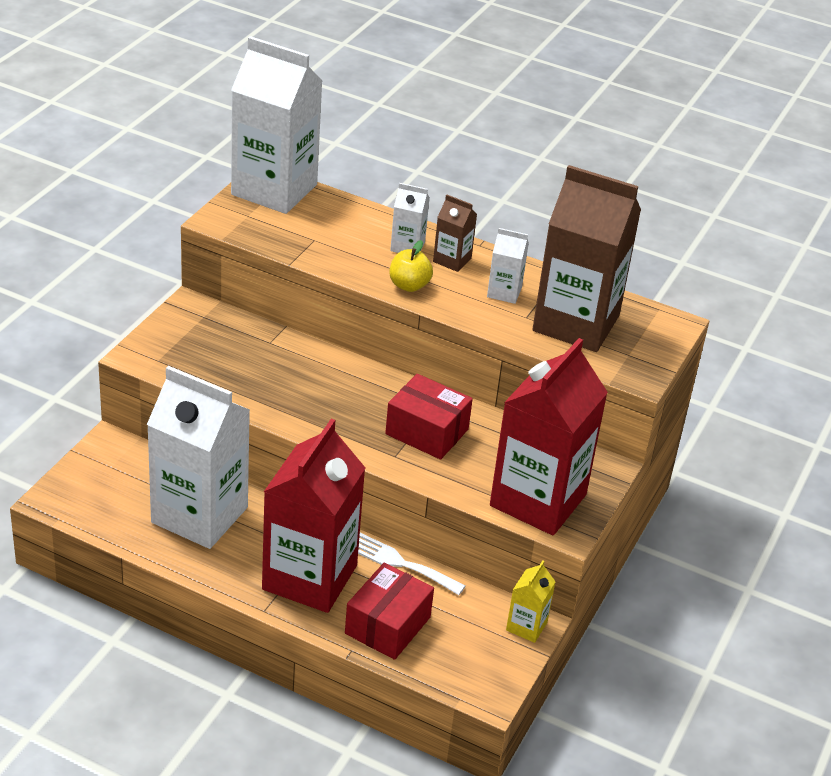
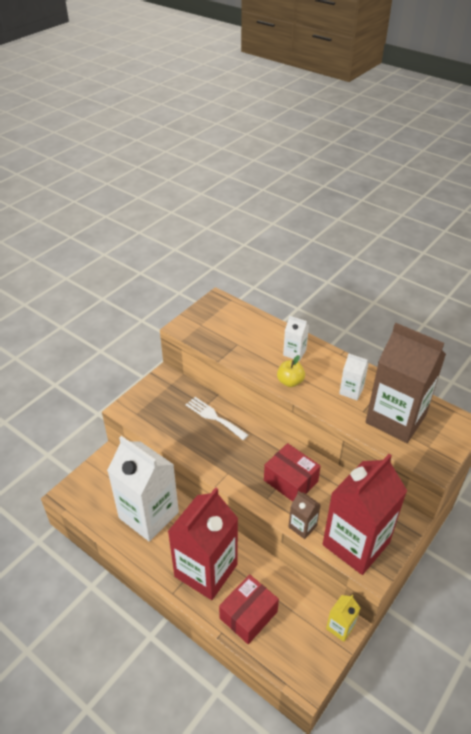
camera: 15 degrees right, 5 degrees up
white carton [231,36,323,214] -> none
white fork [358,533,466,595] -> white fork moved to [186,397,248,440]
brown carton [433,195,477,272] -> brown carton moved to [289,491,321,539]

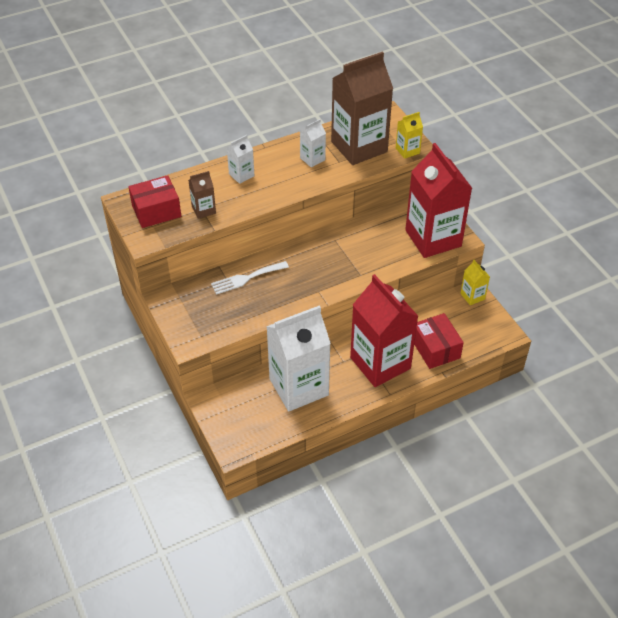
camera: 65 degrees left, 5 degrees up
red box [264,443,321,502] -> red box moved to [128,175,181,228]
yellow apple [277,355,305,387] -> none
brown carton [289,491,321,539] -> brown carton moved to [188,171,216,219]
none -> yellow carton [396,112,423,159]

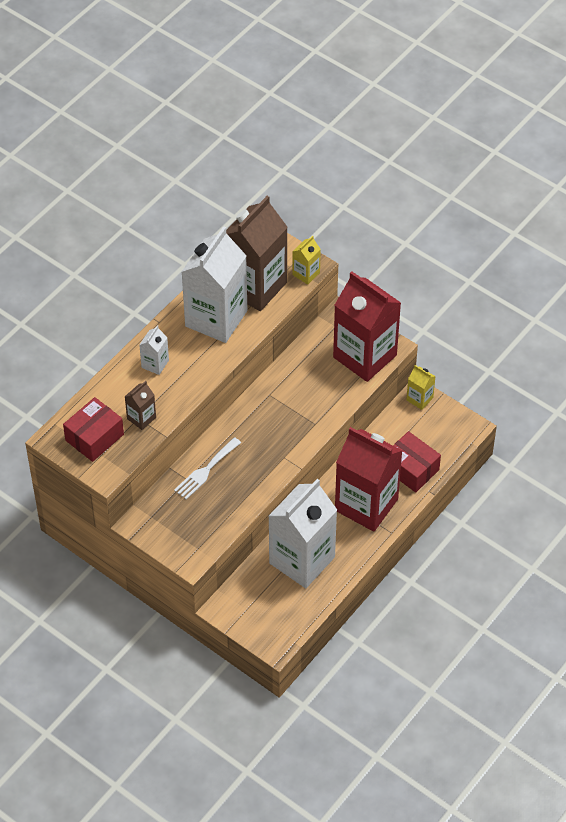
camera: 25 degrees left, 5 degrees up
white carton [300,119,326,167] -> white carton [182,226,247,343], size x2.31

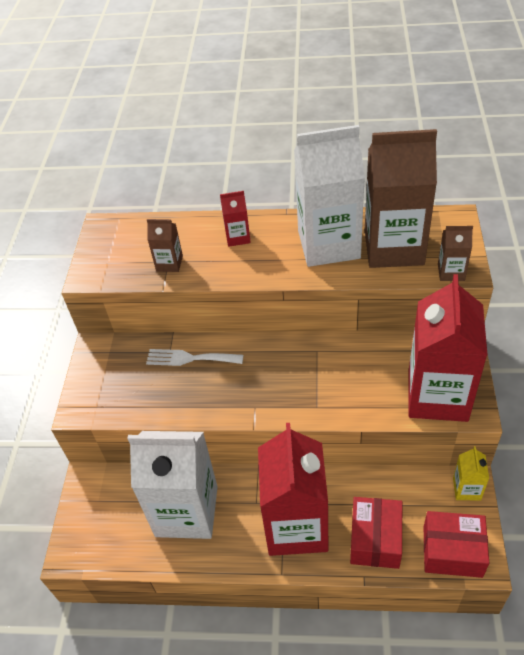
camera: 60 degrees right, 5 degrees down
red box [63,397,124,462] -> red box moved to [424,511,489,578]
white carton [139,325,169,375] -> red carton [220,191,251,247]
yellow carton [292,236,321,285] -> brown carton [438,226,473,281]

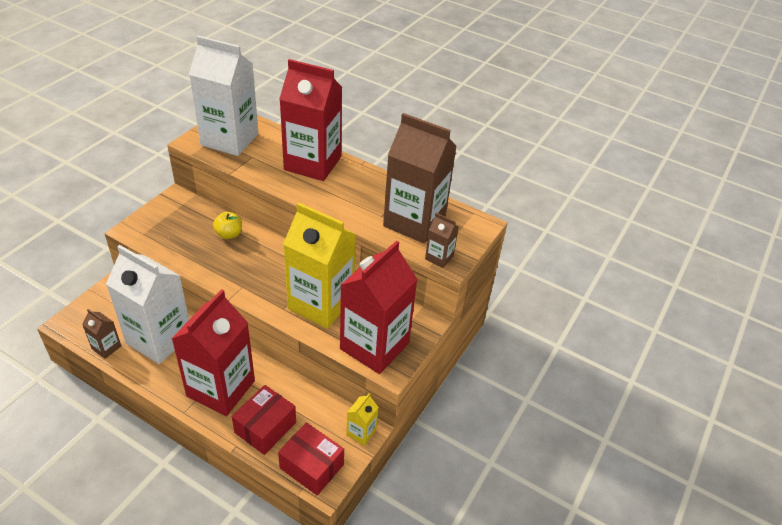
camera: 20 degrees right, 5 degrees down
white fork [146,349,243,366] -> yellow apple [213,212,242,239]
brown carton [147,219,183,272] -> brown carton moved to [82,309,121,359]
red carton [220,191,251,247] -> red carton [279,59,342,181], size x2.31
white carton [294,125,365,267] -> white carton moved to [189,36,258,156]
none -> yellow carton [283,202,356,329]

